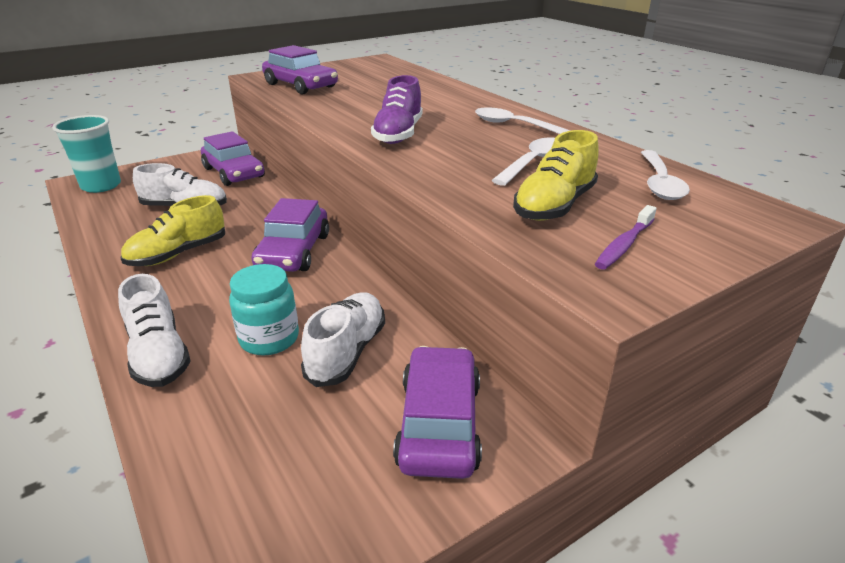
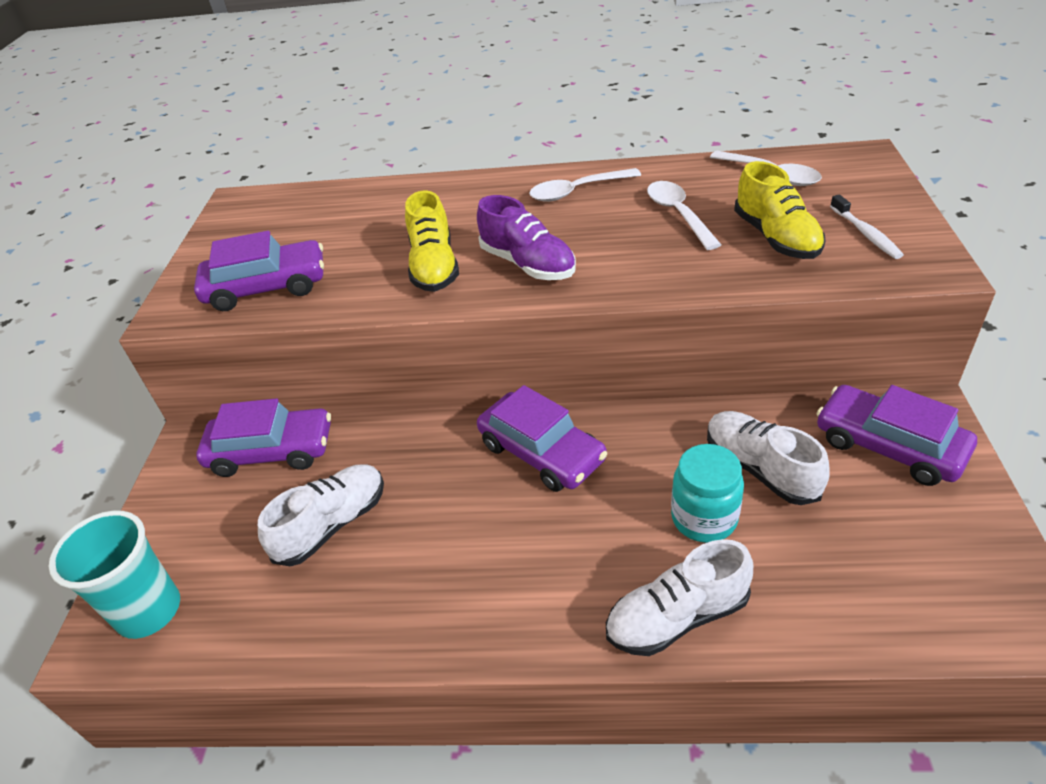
camera: 50 degrees left, 10 degrees up
white shoe [118,274,191,387] -> white shoe turned 150 degrees clockwise [606,539,753,656]
yellow shoe [121,195,225,266] -> yellow shoe moved to [405,190,459,292]
purple toothbrush [595,205,657,270] -> white toothbrush [830,194,904,259]

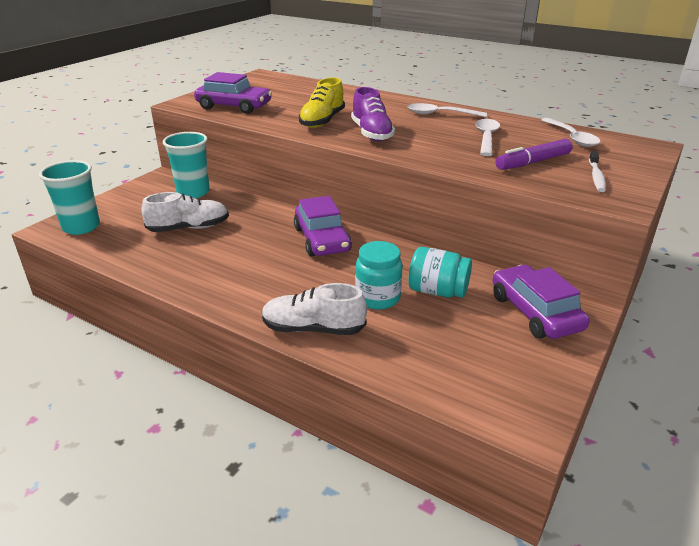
camera: 25 degrees right, 10 degrees down
purple car [196,398,331,477] -> turquoise cup [163,132,210,198]
white shoe [707,411,830,505] -> turquoise jar [408,247,472,298]
yellow shoe [734,161,825,259] -> purple marker [496,139,573,170]

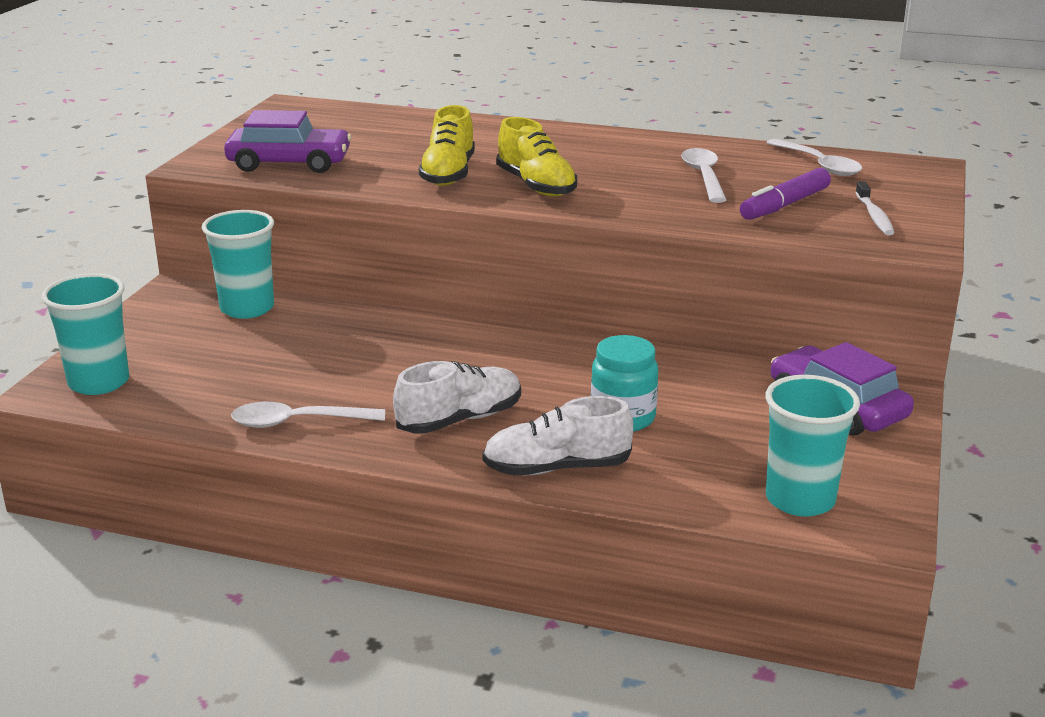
camera: 15 degrees left, 5 degrees down
white shoe [141,192,229,232] -> white shoe moved to [393,361,521,434]
purple car [294,196,352,256] -> none
purple shoe [351,87,395,141] -> yellow shoe [496,117,577,197]
white spoon [407,103,487,117] -> white spoon moved to [231,402,385,428]
turquoise jar [408,247,472,298] -> none
none -> turquoise cup [765,375,860,517]

